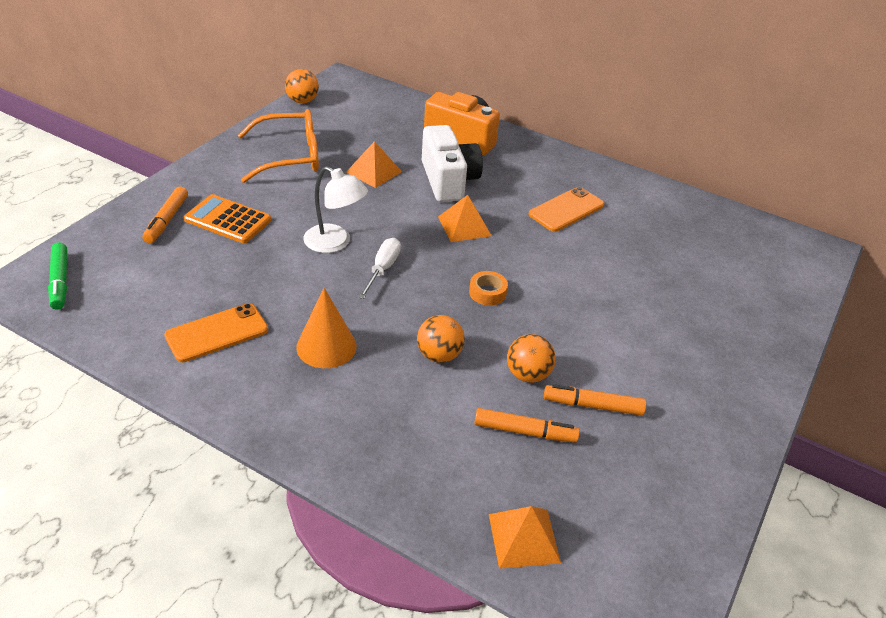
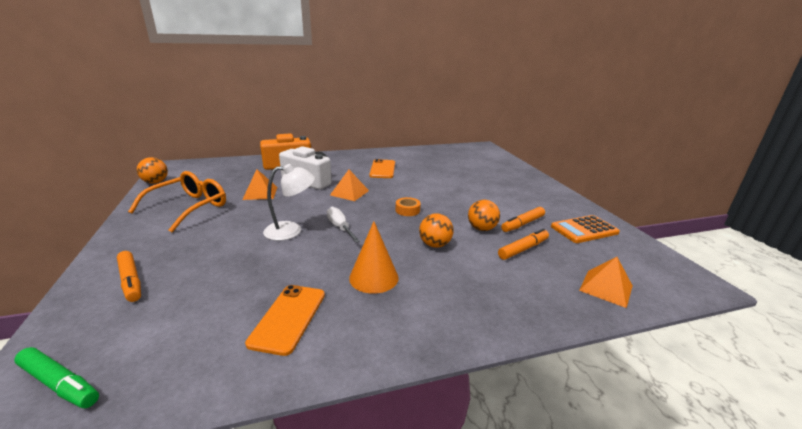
camera: 45 degrees left, 15 degrees down
orange calculator [184,194,271,244] -> orange calculator moved to [551,215,620,243]

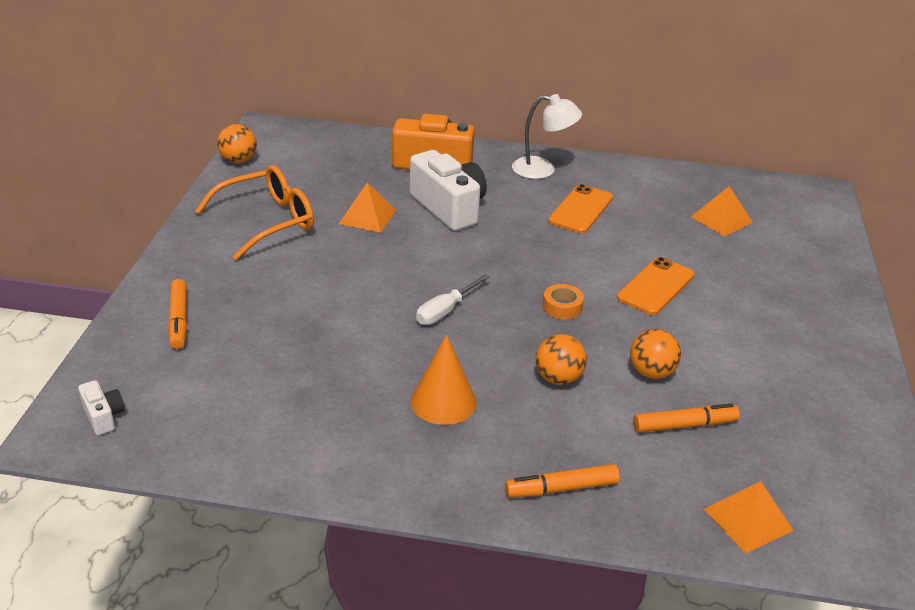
camera: 25 degrees right, 10 degrees up
green marker [14,347,99,408] -> white camera [78,380,125,435]
orange phone [245,285,325,356] -> orange phone moved to [617,257,695,315]
white lamp [263,164,315,241] -> white lamp moved to [512,94,582,179]
white screwdriver [327,207,360,242] -> white screwdriver turned 135 degrees counterclockwise [416,274,490,325]
orange pyramid [330,170,369,201] -> orange pyramid moved to [691,186,753,237]
orange marker [501,207,545,232] -> orange marker moved to [505,464,620,498]
orange calculator [551,215,620,243] -> none

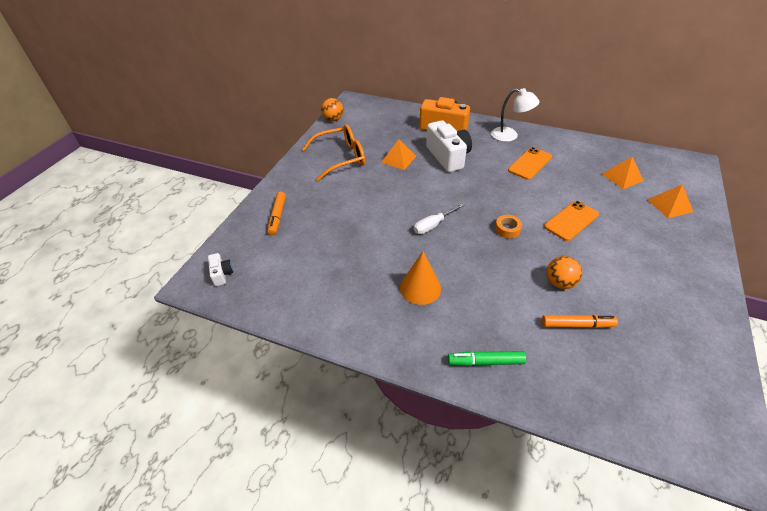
camera: 15 degrees right, 10 degrees up
orange marker [505,464,620,498] -> green marker [448,351,526,366]
orange ball [536,334,587,385] -> none
orange pyramid [704,481,794,553] -> orange pyramid moved to [647,184,693,218]

